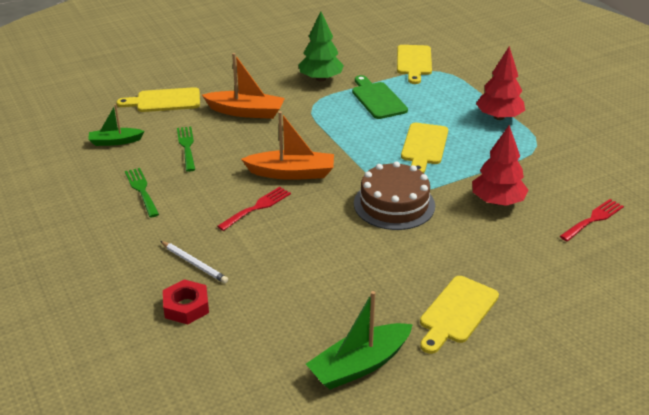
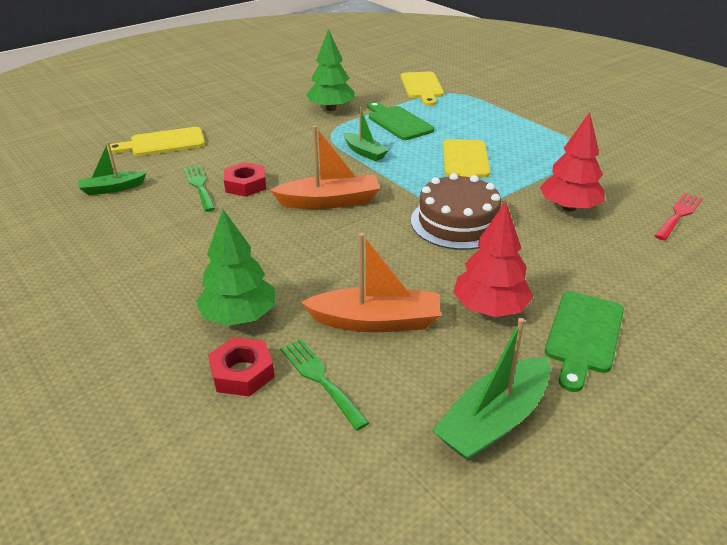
camera: 10 degrees left, 0 degrees up
green fork [125,168,159,218] -> green fork moved to [280,339,369,431]
white pencil [160,241,228,283] -> green tree [196,209,275,326]
orange boat [202,53,285,119] -> orange boat moved to [301,233,441,332]
red fork [217,187,291,231] -> none
yellow cutting board [420,276,499,354] -> green cutting board [545,291,624,392]
red tree [476,46,525,120] -> red tree moved to [453,201,533,317]
none -> red nut [224,162,266,197]
none -> green boat [344,107,389,161]

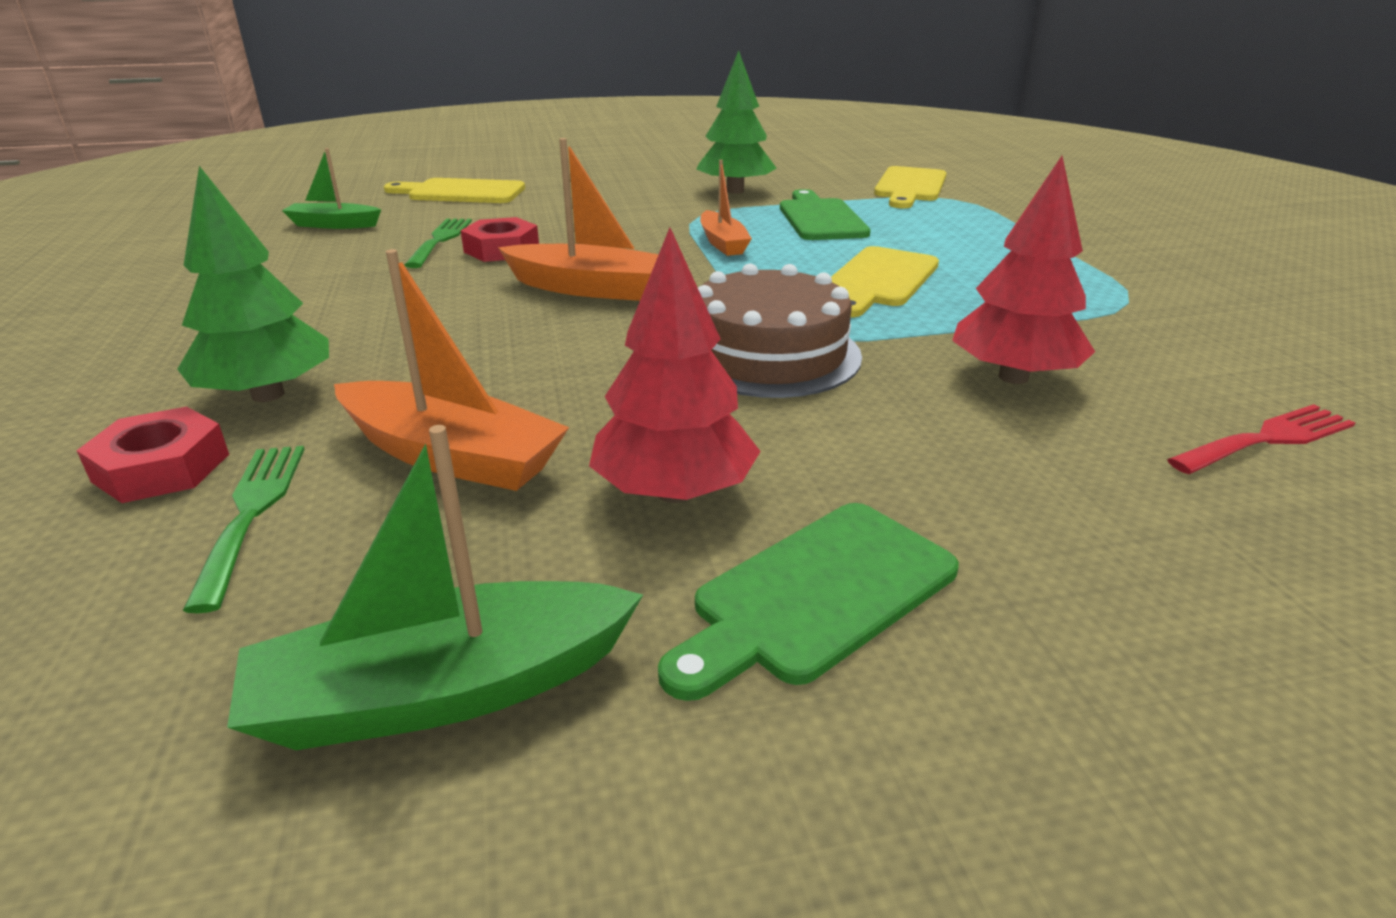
camera: 25 degrees right, 5 degrees down
green boat [344,107,389,161] -> orange boat [700,160,752,256]

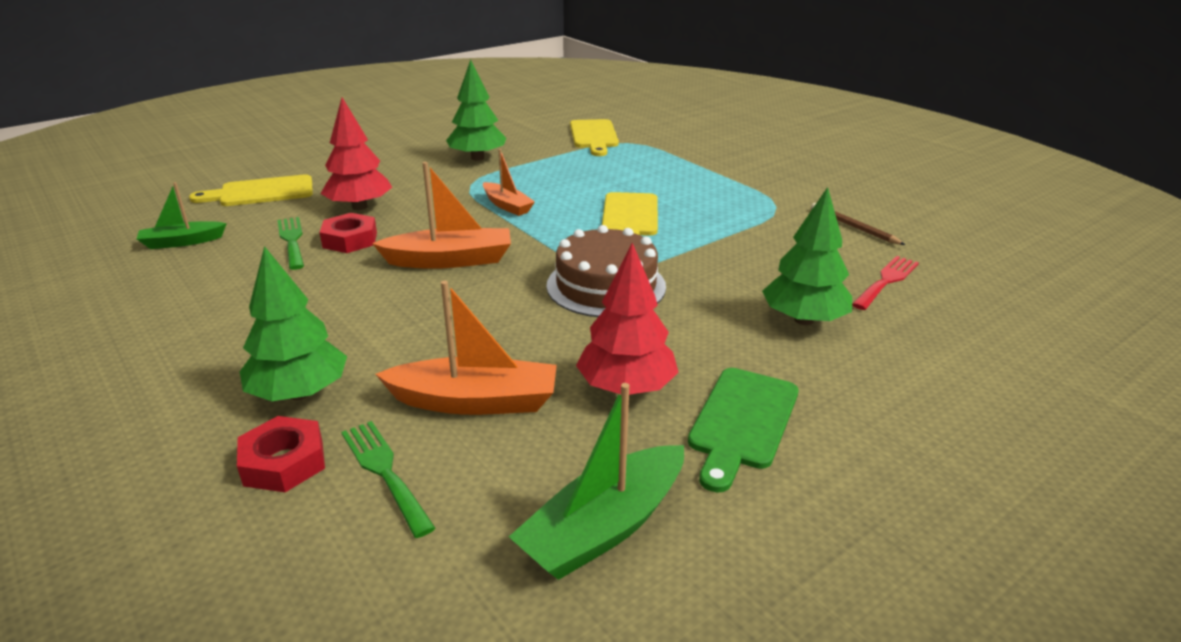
camera: 25 degrees left, 0 degrees up
green cutting board [780,189,871,240] -> none
red tree [952,156,1095,384] -> red tree moved to [321,97,392,210]
none -> green tree [762,187,852,325]
none -> brown pencil [811,203,905,245]

